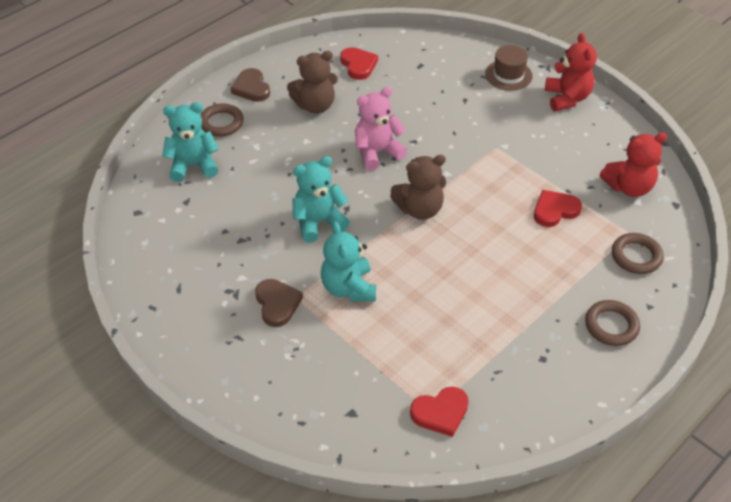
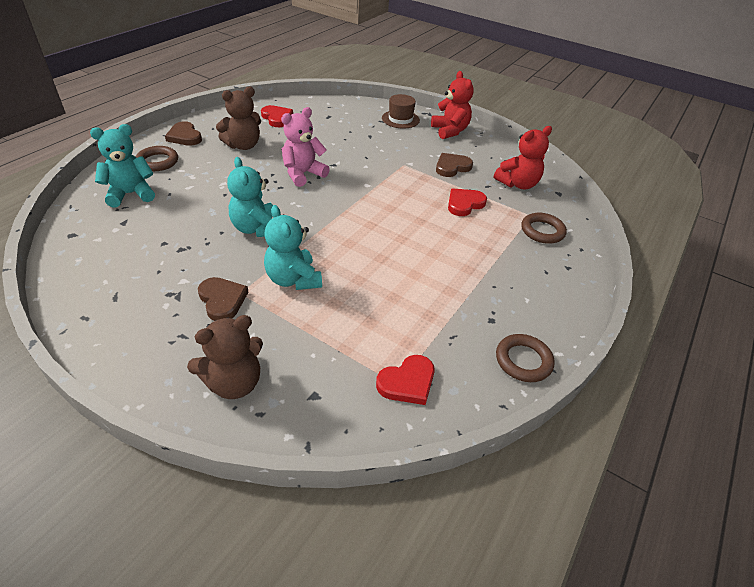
camera: 15 degrees left, 5 degrees down
turquoise teddy bear [292,156,350,243] -> turquoise teddy bear turned 75 degrees counterclockwise [227,157,273,237]
brown teddy bear [390,155,446,220] -> brown teddy bear moved to [187,315,263,399]
brown ring [585,300,640,346] -> brown ring moved to [496,334,555,382]
none -> brown heart [436,153,473,177]

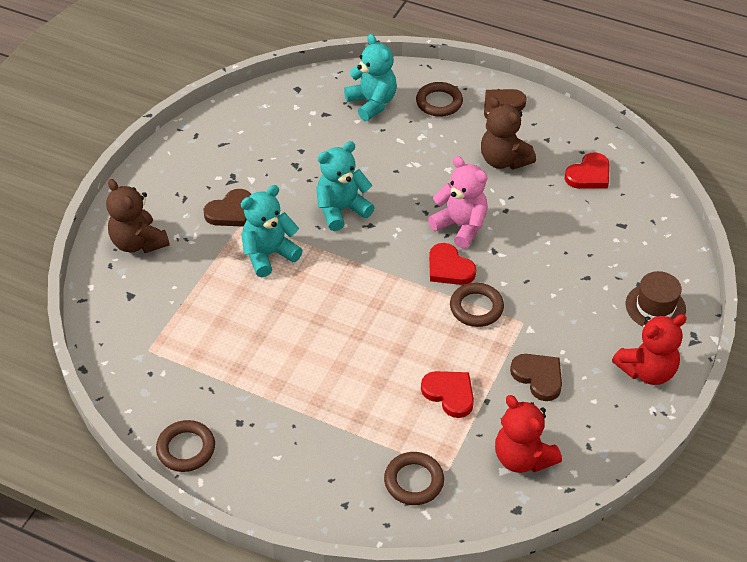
camera: 85 degrees right, 5 degrees up
red heart [376,355,435,405] -> red heart moved to [429,243,476,285]
none -> brown ring [450,283,504,327]

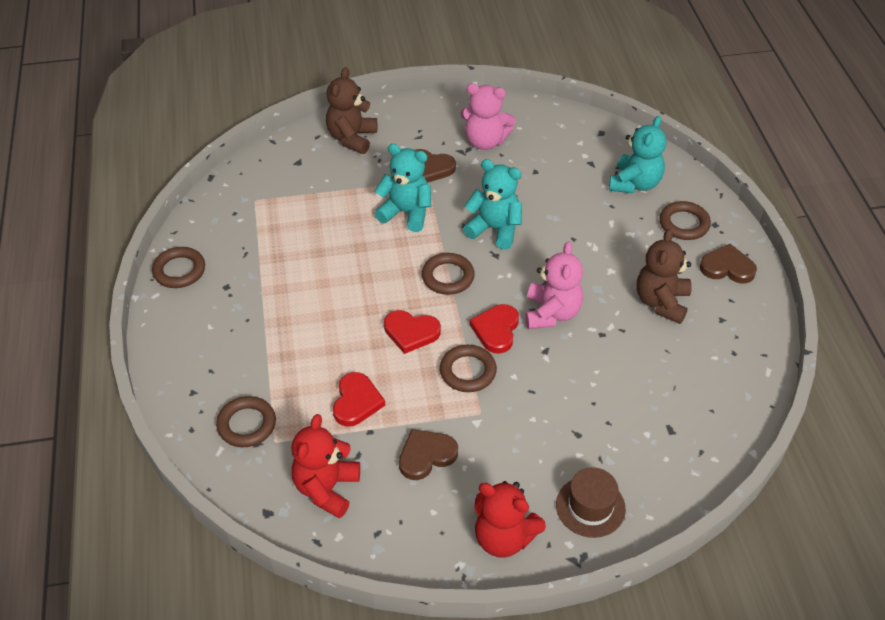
camera: 55 degrees right, 0 degrees up
brown heart [510,354,562,401] -> brown heart turned 135 degrees counterclockwise [399,429,458,480]
red heart [564,152,609,189] -> red heart moved to [384,310,441,354]
none -> brown ring [422,253,475,295]
none -> pink teddy bear [460,83,516,150]

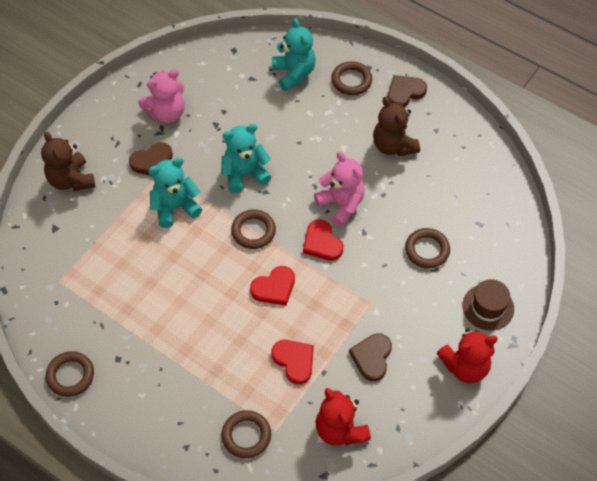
camera: 45 degrees left, 10 degrees up
brown ring [440,345,497,392] -> brown ring moved to [405,228,450,269]

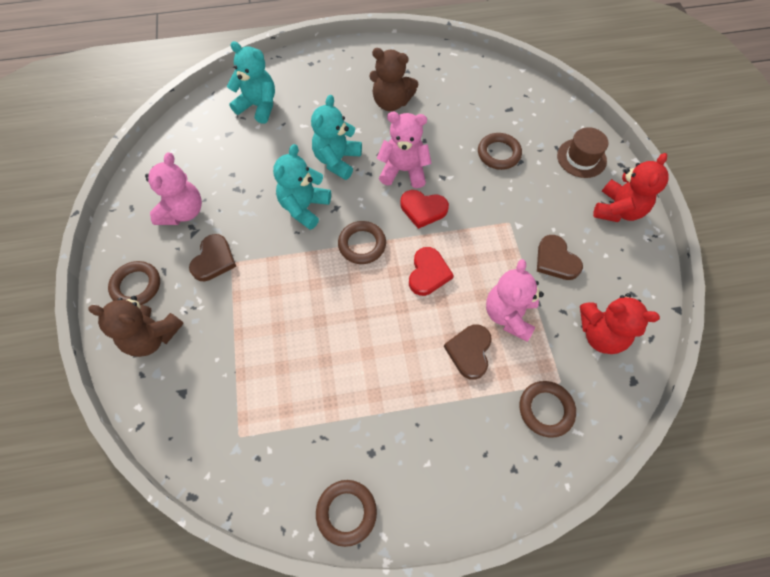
camera: 45 degrees left, 5 degrees up
turquoise teddy bear [148,157,202,228] -> turquoise teddy bear moved to [311,95,362,180]
red heart [272,340,314,384] -> pink teddy bear [486,259,544,342]
brown ring [331,61,372,95] -> brown ring moved to [108,261,160,305]
brown heart [388,75,427,107] -> brown heart moved to [444,324,492,380]

